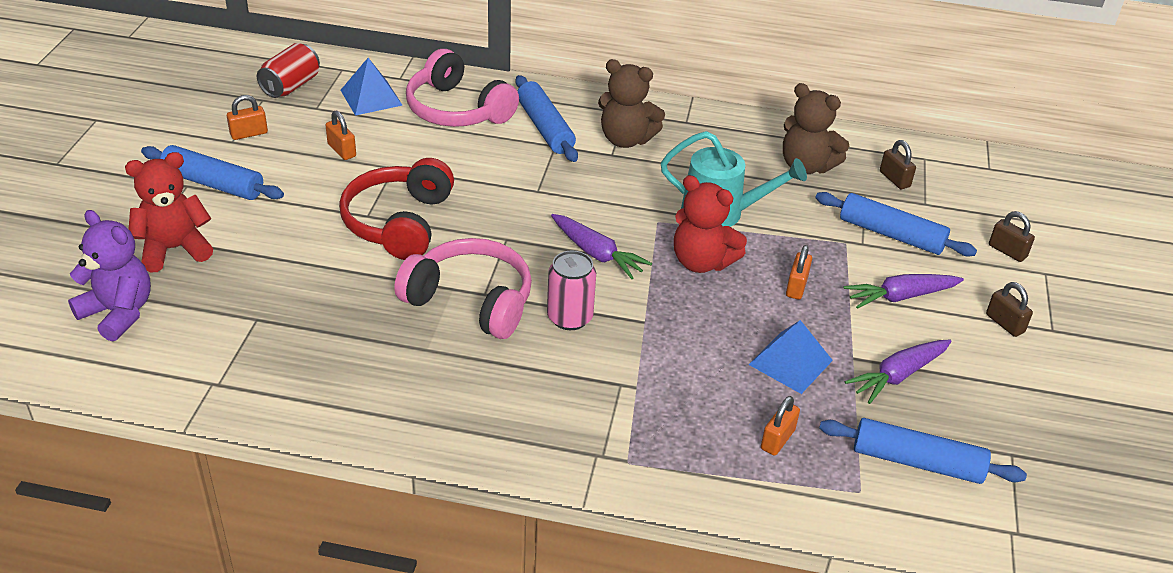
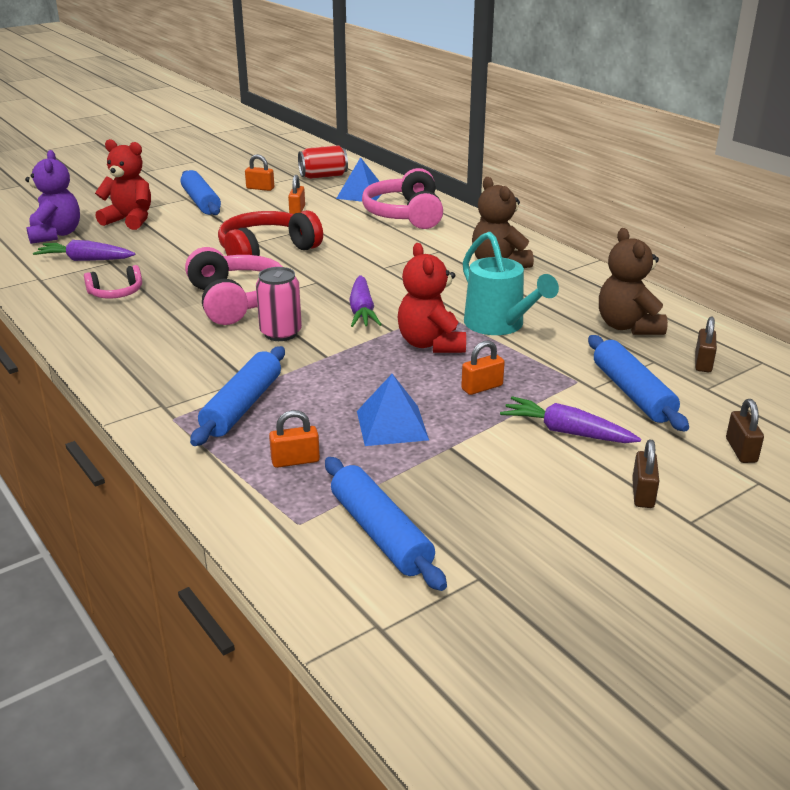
camera: 45 degrees right, 10 degrees down
blue rolling pin [516,75,578,162] -> blue rolling pin moved to [190,346,285,446]
purple carrot [845,340,951,404] -> purple carrot moved to [33,240,135,261]
none -> pink headphones [84,265,142,298]

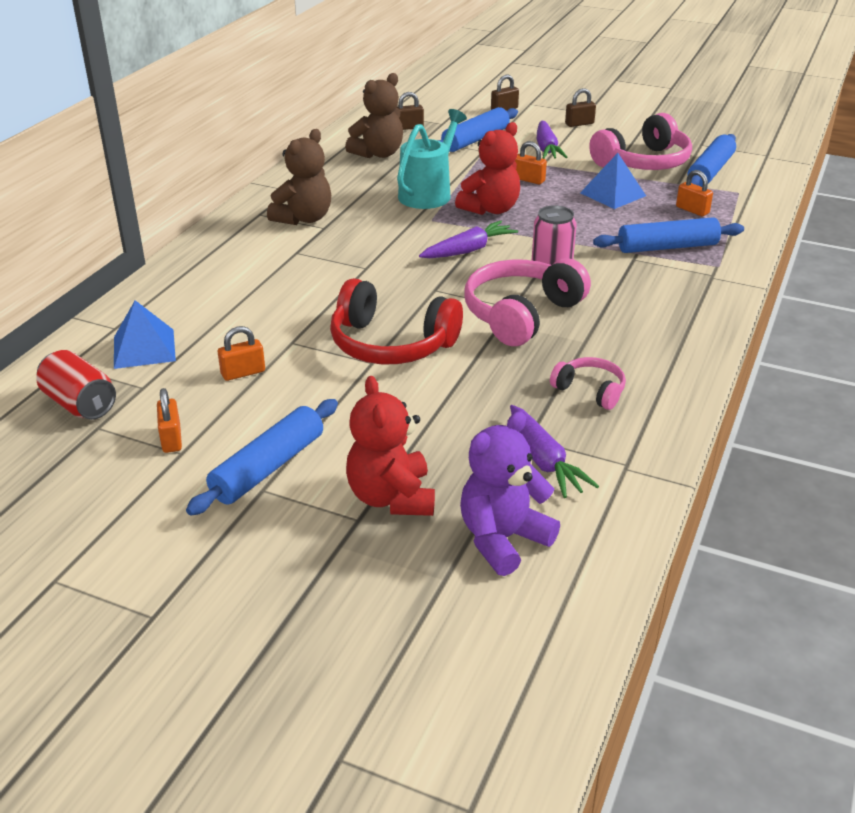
camera: 120 degrees left, 5 degrees up
pink headphones [362,168,443,229] -> pink headphones moved to [589,113,692,170]

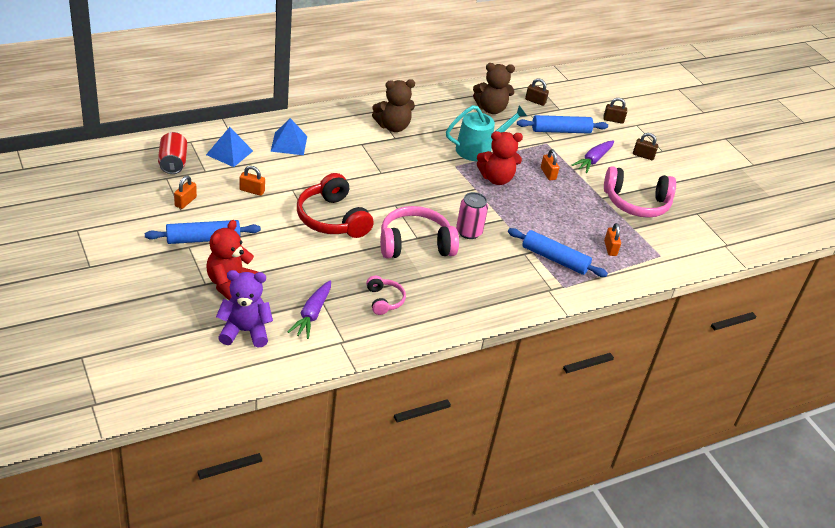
camera: 35 degrees right, 5 degrees up
purple carrot [419,221,518,258] -> none
blue pyramid [580,153,646,209] -> blue pyramid moved to [271,118,307,155]
blue rolling pin [687,134,736,187] -> none

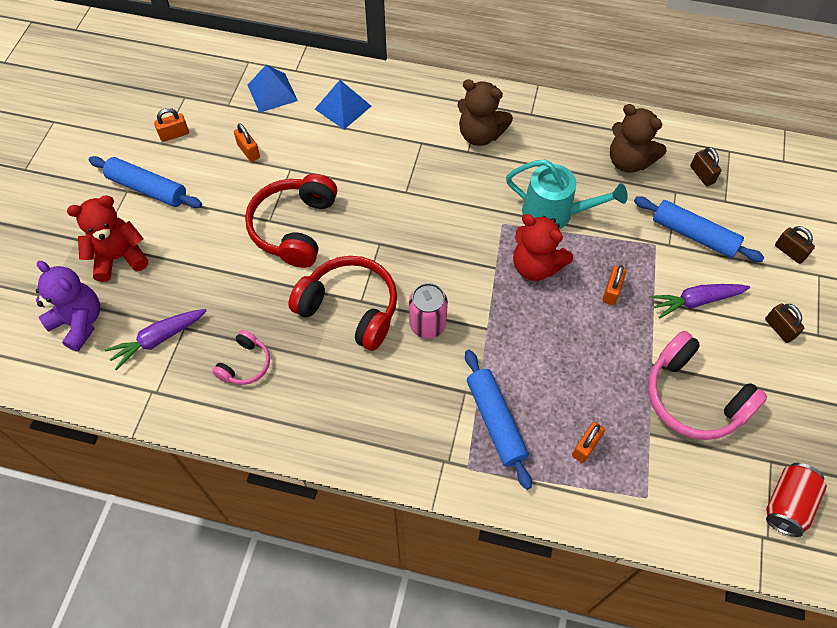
camera: 45 degrees right, 20 degrees up
red can [158,132,187,174] -> red can moved to [766,463,827,537]
pink headphones [380,206,459,258] -> red headphones [288,256,397,351]

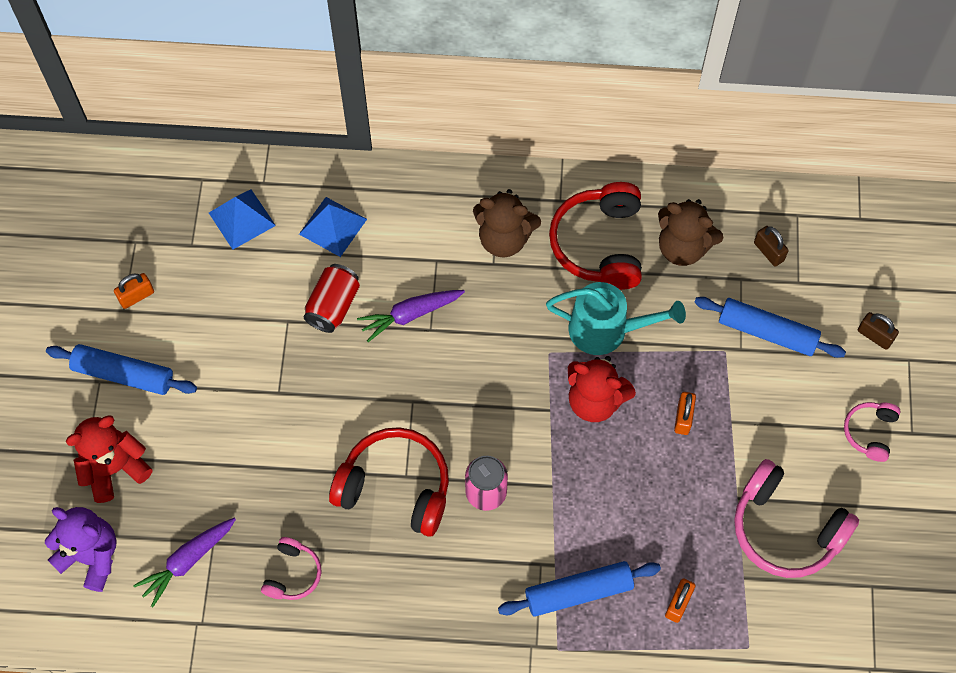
camera: 10 degrees left, 5 degrees up
orange padlock [234,123,260,162] -> none
red headphones [245,174,337,268] -> red headphones moved to [549,182,642,290]
blue rolling pin [465,350,532,490] -> blue rolling pin turned 75 degrees counterclockwise [498,561,661,617]
purple carrot [650,284,750,319] -> purple carrot moved to [357,290,465,342]
brown padlock [765,303,804,343] -> pink headphones [844,402,901,462]
red can [766,463,827,537] -> red can moved to [304,264,360,333]

